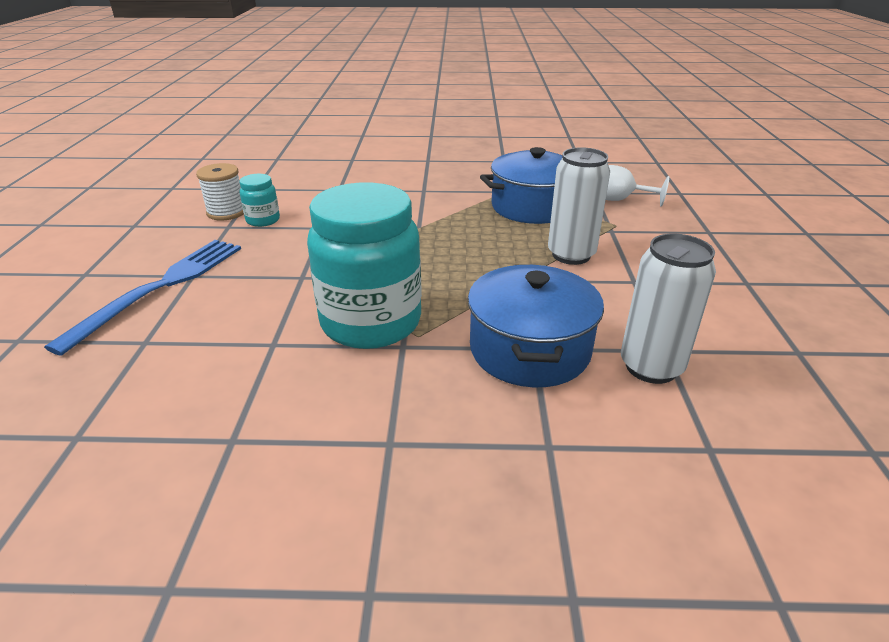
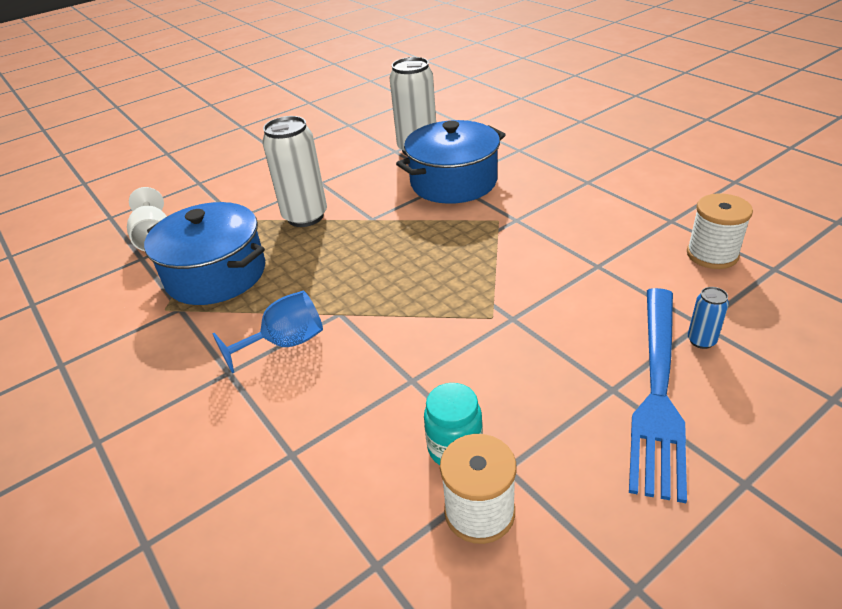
camera: 125 degrees left, 5 degrees up
blue fork [44,240,241,356] -> blue fork turned 60 degrees counterclockwise [629,288,687,503]
turquoise jar [307,183,422,349] -> none
none -> blue goblet [213,291,323,374]
none -> white spool [687,193,753,269]
none -> blue can [688,287,729,349]

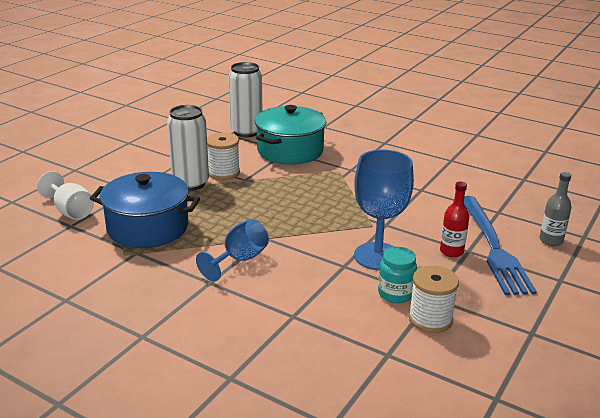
camera: 25 degrees left, 10 degrees down
blue pot [396,120,506,204] -> turquoise pot [255,105,326,165]
white spool [687,193,753,269] -> white spool moved to [207,133,240,180]
blue can [688,287,729,349] -> none
none -> blue goblet [354,149,414,270]
none -> red bottle [440,181,469,257]
none -> grey bottle [539,172,572,246]

